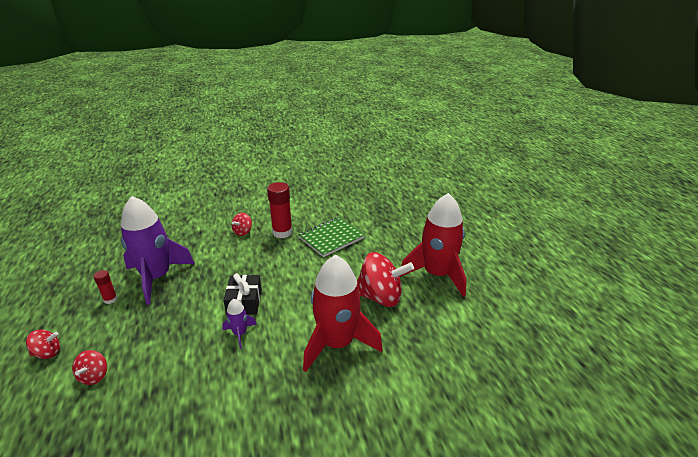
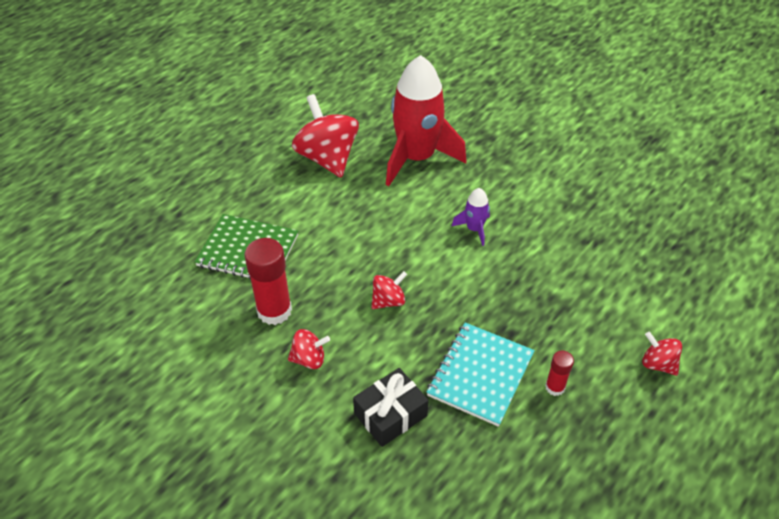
camera: 125 degrees left, 15 degrees up
red spinning top [72,350,107,385] -> red spinning top moved to [371,271,407,309]
purple rocket [121,196,195,305] -> turquoise notebook [426,322,535,427]
black gift [223,273,262,315] -> black gift moved to [353,368,429,447]
red rocket [399,193,467,297] -> none

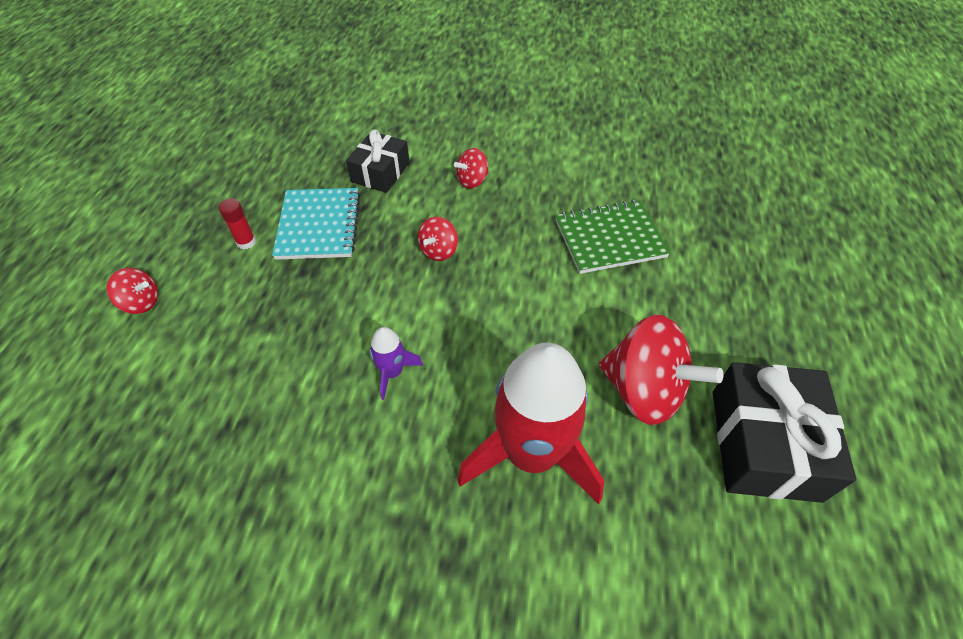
camera: 150 degrees right, 5 degrees up
red glue stick [245,238,292,325] -> none
none -> black gift [713,362,856,503]

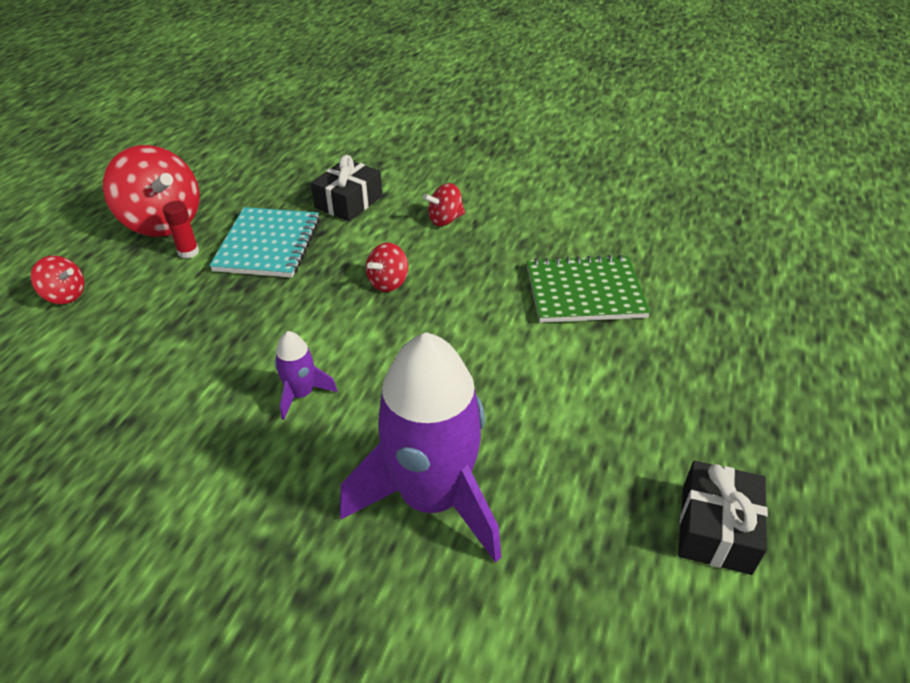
camera: 10 degrees right, 10 degrees down
red rocket [457,343,605,504] -> purple rocket [340,332,501,563]
red spinning top [599,315,724,425] -> red spinning top moved to [103,145,200,237]
black gift [713,362,856,503] -> black gift [678,461,768,575], size x0.63

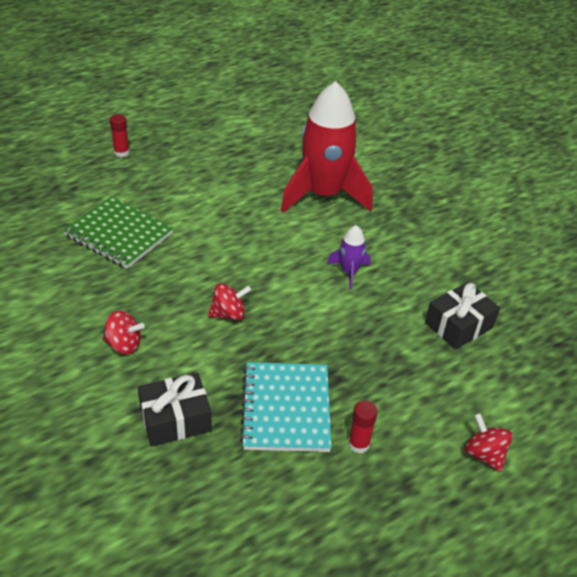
camera: 145 degrees left, 0 degrees up
red spinning top [103,145,200,237] -> none
turquoise notebook [209,207,320,278] -> turquoise notebook turned 45 degrees counterclockwise [240,362,332,452]
purple rocket [340,332,501,563] -> red rocket [281,81,372,213]
black gift [678,461,768,575] -> black gift moved to [425,282,500,350]
none -> red glue stick [110,114,130,157]

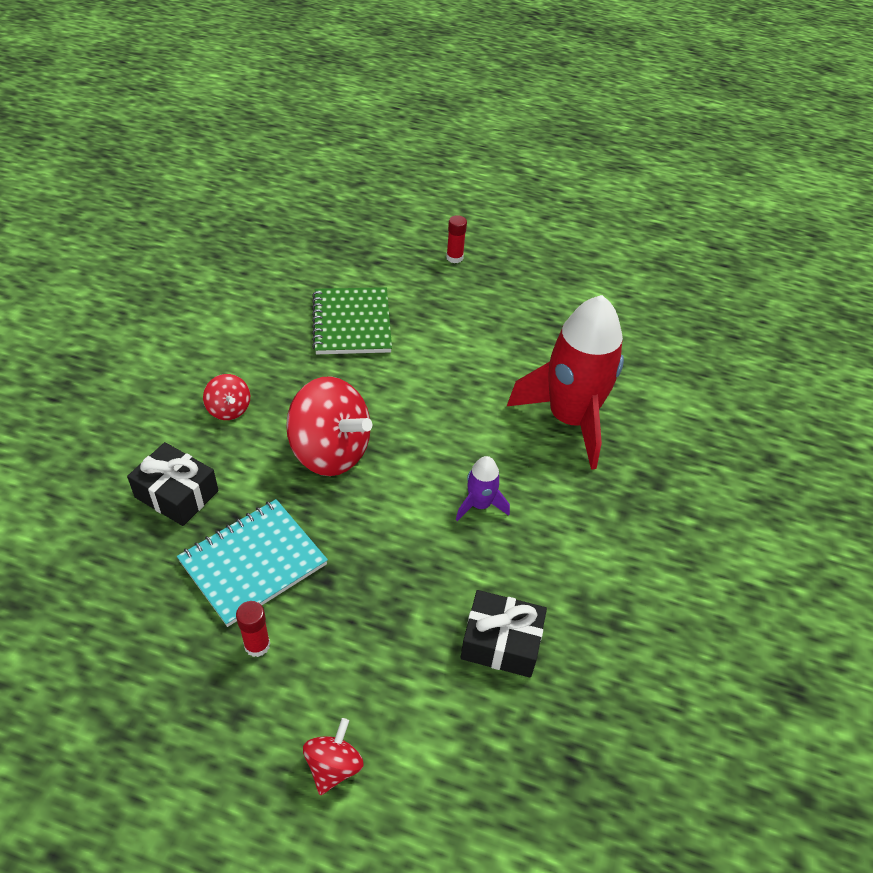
camera: 50 degrees right, 5 degrees up
red spinning top [208,283,252,320] -> red spinning top [286,376,372,476], size x2.02

